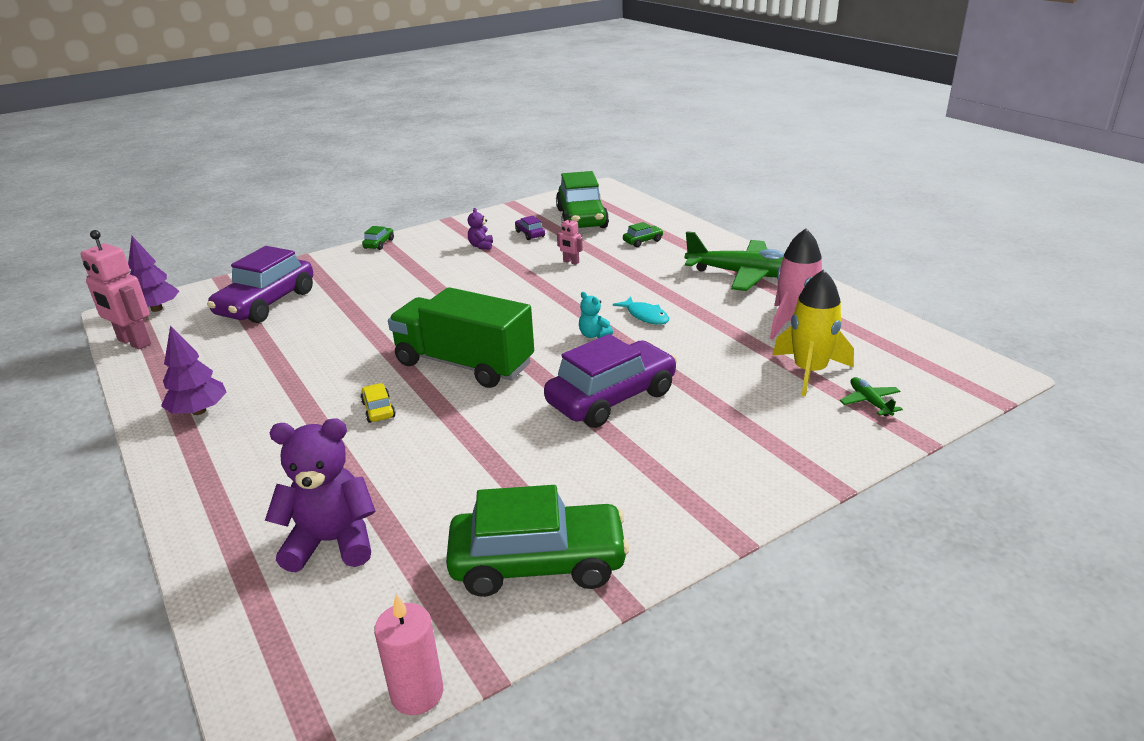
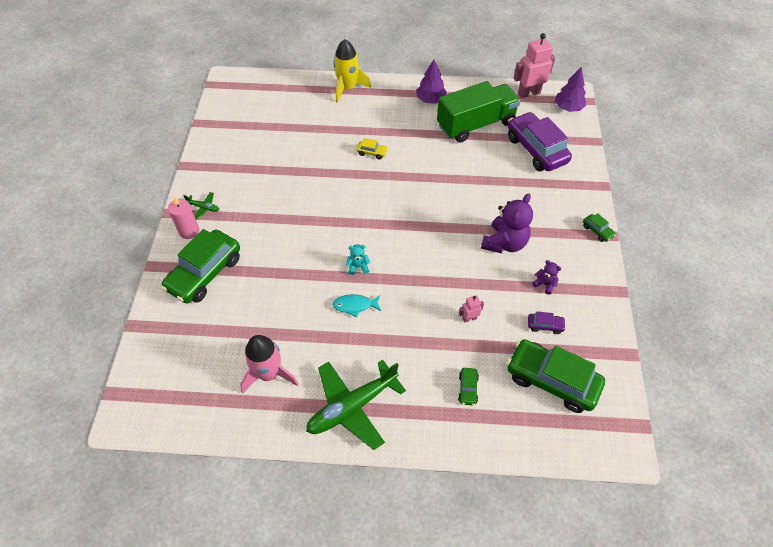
camera: 125 degrees right, 25 degrees up
purple teddy bear [265,418,376,572] -> purple teddy bear moved to [481,193,533,253]
pink candle [374,594,443,715] -> pink candle moved to [168,197,199,239]
green truck [388,287,534,388] -> green truck moved to [437,81,520,143]
green car [446,485,630,597] -> green car moved to [161,229,240,304]
purple car [544,334,677,428] -> none
yellow rocket [773,269,854,396] -> yellow rocket moved to [334,39,371,103]
green plane [840,377,903,416] -> green plane moved to [183,192,219,220]

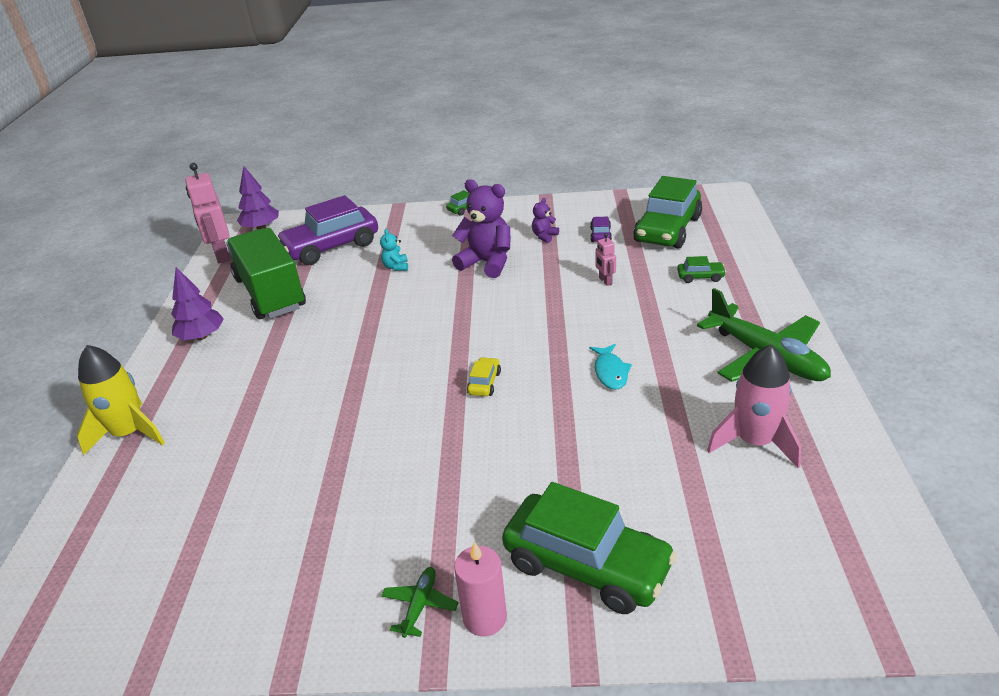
camera: 90 degrees left, 20 degrees down
turquoise teddy bear [346,244,370,275] -> turquoise teddy bear moved to [380,229,408,271]
yellow car [356,138,388,159] -> yellow car moved to [467,357,501,396]

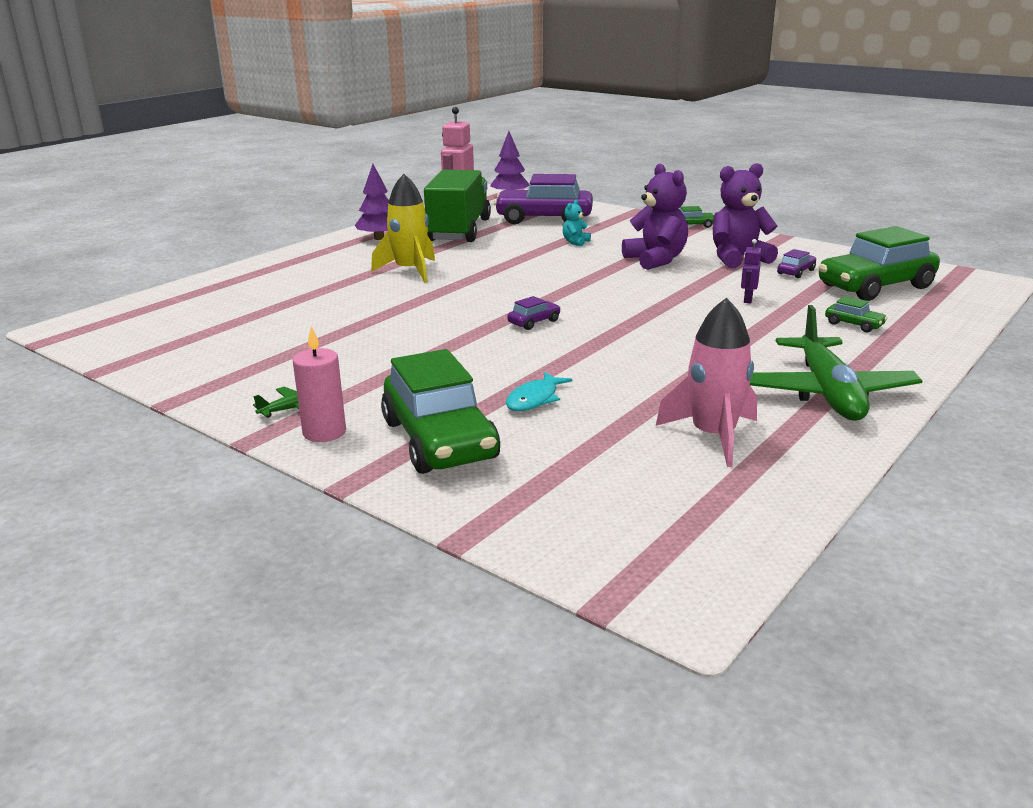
camera: 35 degrees right, 10 degrees down
yellow rocket [77,345,165,455] -> yellow rocket moved to [371,174,435,283]
yellow car [467,357,501,396] -> purple car [507,296,561,330]
purple teddy bear [532,198,559,243] -> purple teddy bear [713,163,778,268], size x2.10
turquoise fish [589,344,632,390] -> turquoise fish moved to [506,372,573,411]
pink robot [596,233,616,286] -> purple robot [741,239,761,303]

